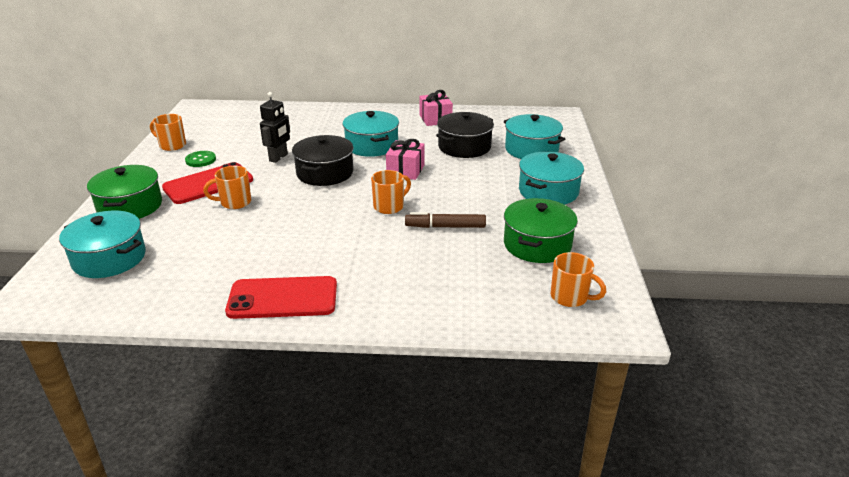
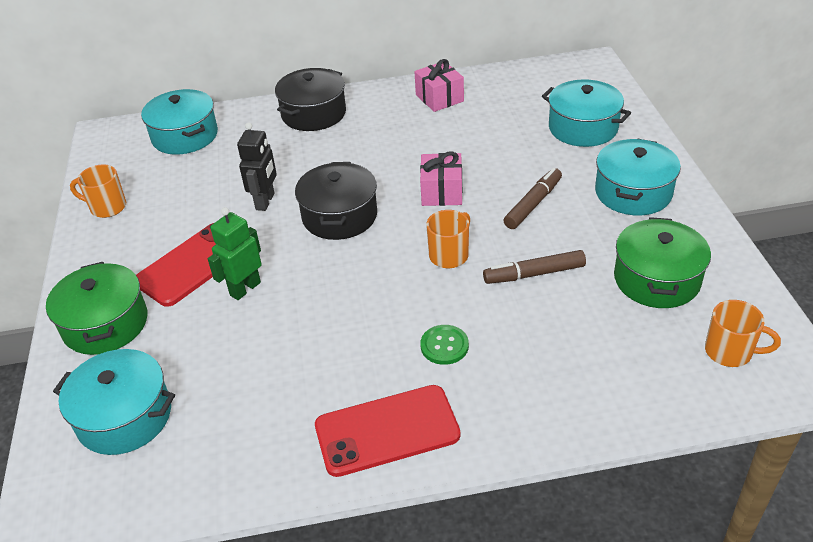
camera: 10 degrees left, 10 degrees up
green button [185,151,216,167] -> green button moved to [420,325,469,365]
orange mug [203,166,251,209] -> green robot [208,207,262,300]
turquoise pot [343,111,399,157] -> turquoise pot moved to [141,89,218,154]
black pot [436,112,494,158] -> black pot moved to [275,68,346,131]
none -> brown marker [503,168,562,229]

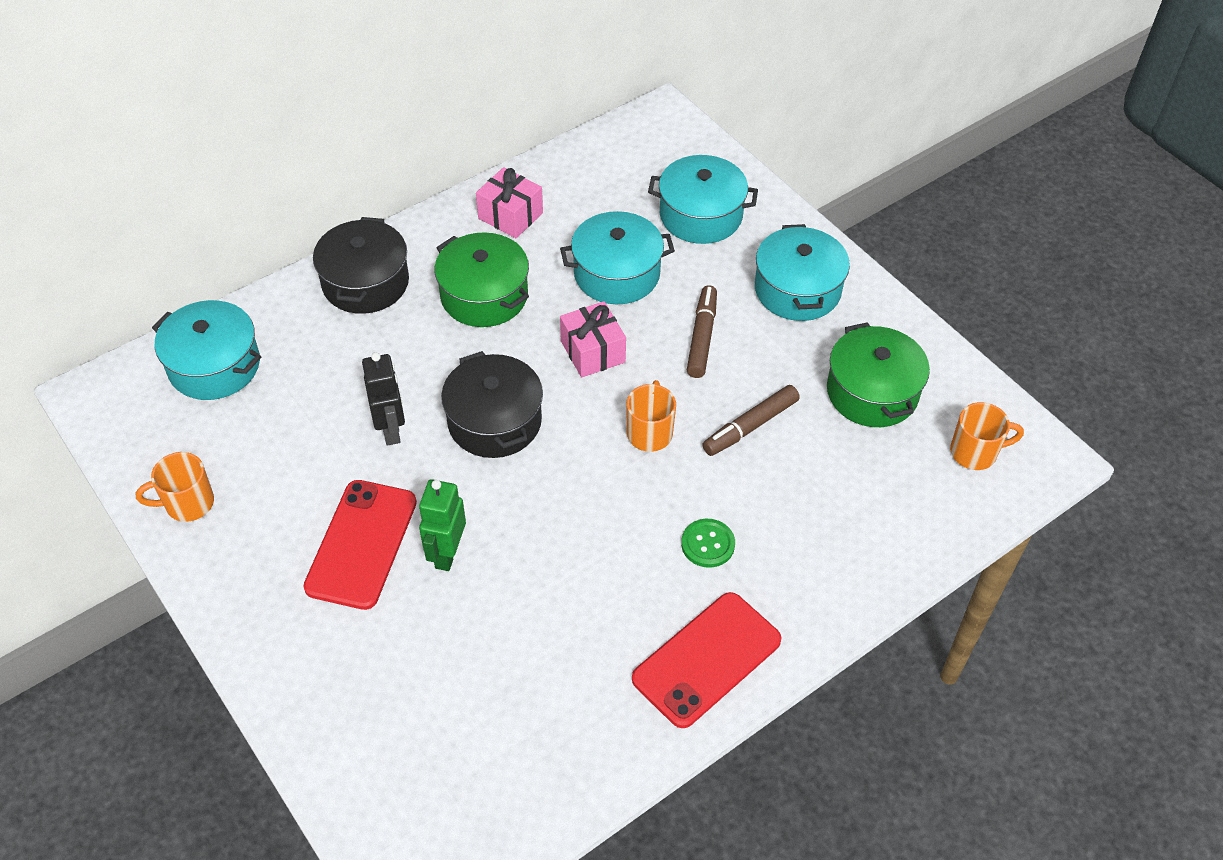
camera: 30 degrees left, 10 degrees up
green pot [46,262,147,355] -> green pot moved to [435,232,529,327]
turquoise pot [53,349,175,455] -> turquoise pot moved to [560,211,675,304]

